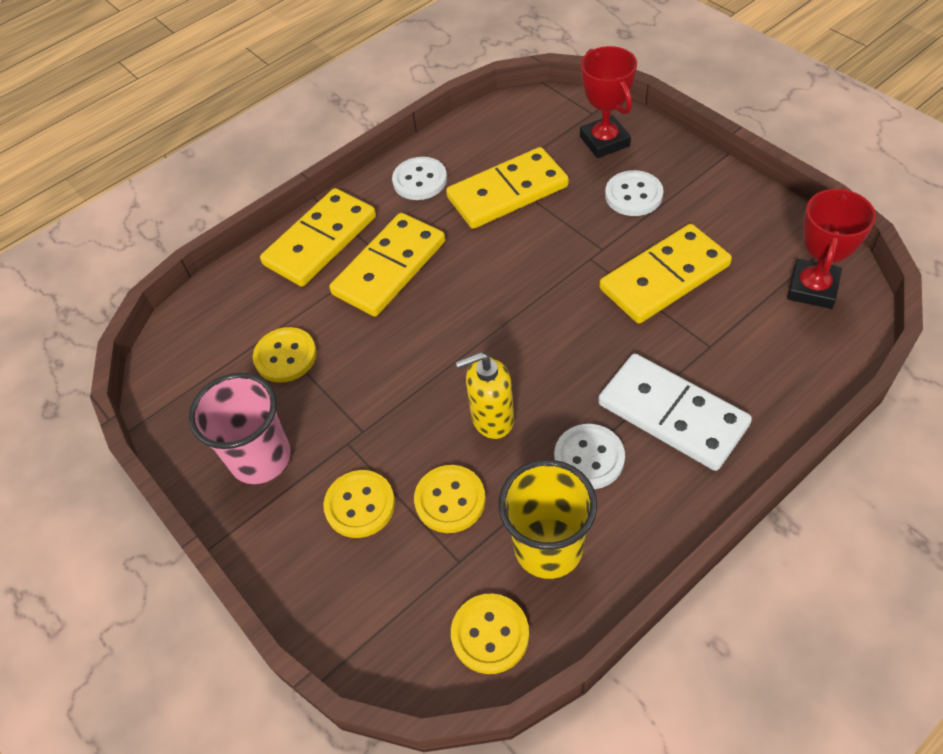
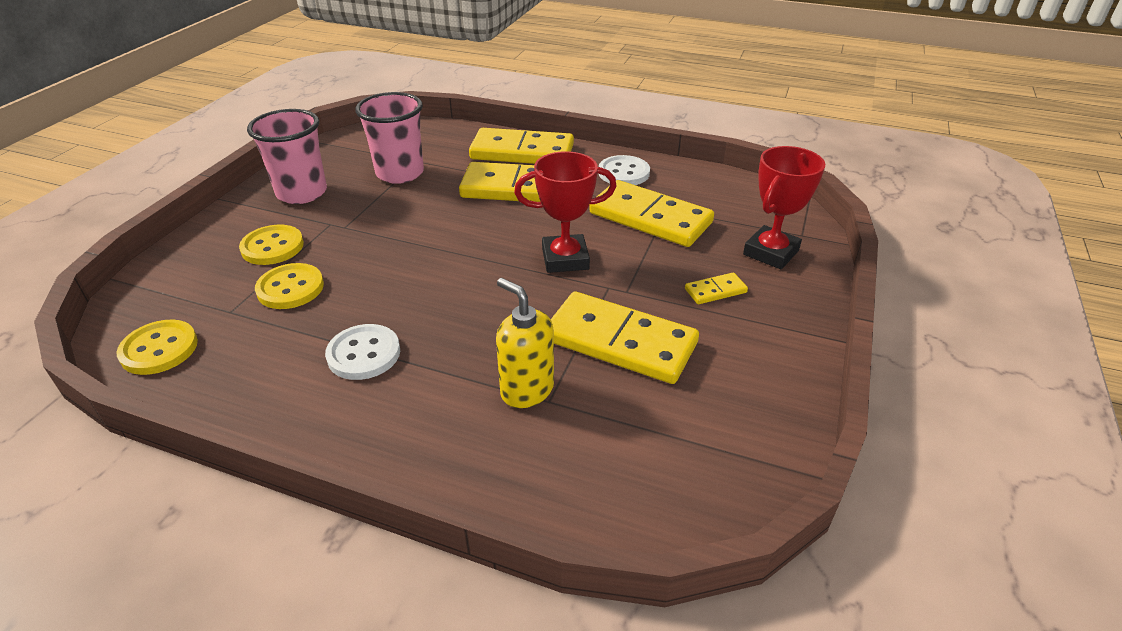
camera: 55 degrees right, 15 degrees down
yellow button [253,327,317,383] -> pink cup [355,92,424,184]
yellow soap dispenser [456,352,514,439] -> yellow soap dispenser moved to [496,278,554,408]
yellow cup [498,460,597,579] -> none
white domino [598,354,752,471] -> none
white button [605,170,663,216] -> yellow domino [685,273,748,304]
red trophy [787,187,876,309] -> red trophy moved to [514,151,617,273]

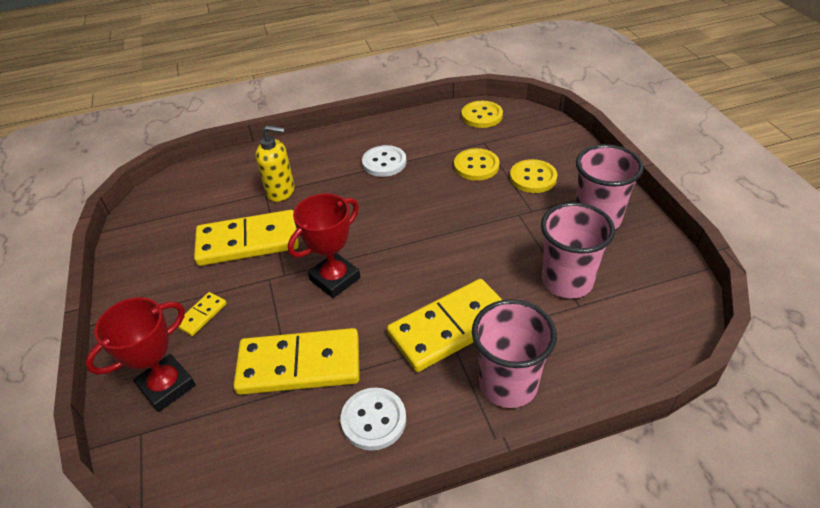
camera: 145 degrees right, 5 degrees up
yellow domino [469,128,574,164] -> pink cup [472,299,557,408]
red trophy [743,146,825,269] -> red trophy turned 45 degrees clockwise [85,297,196,412]

